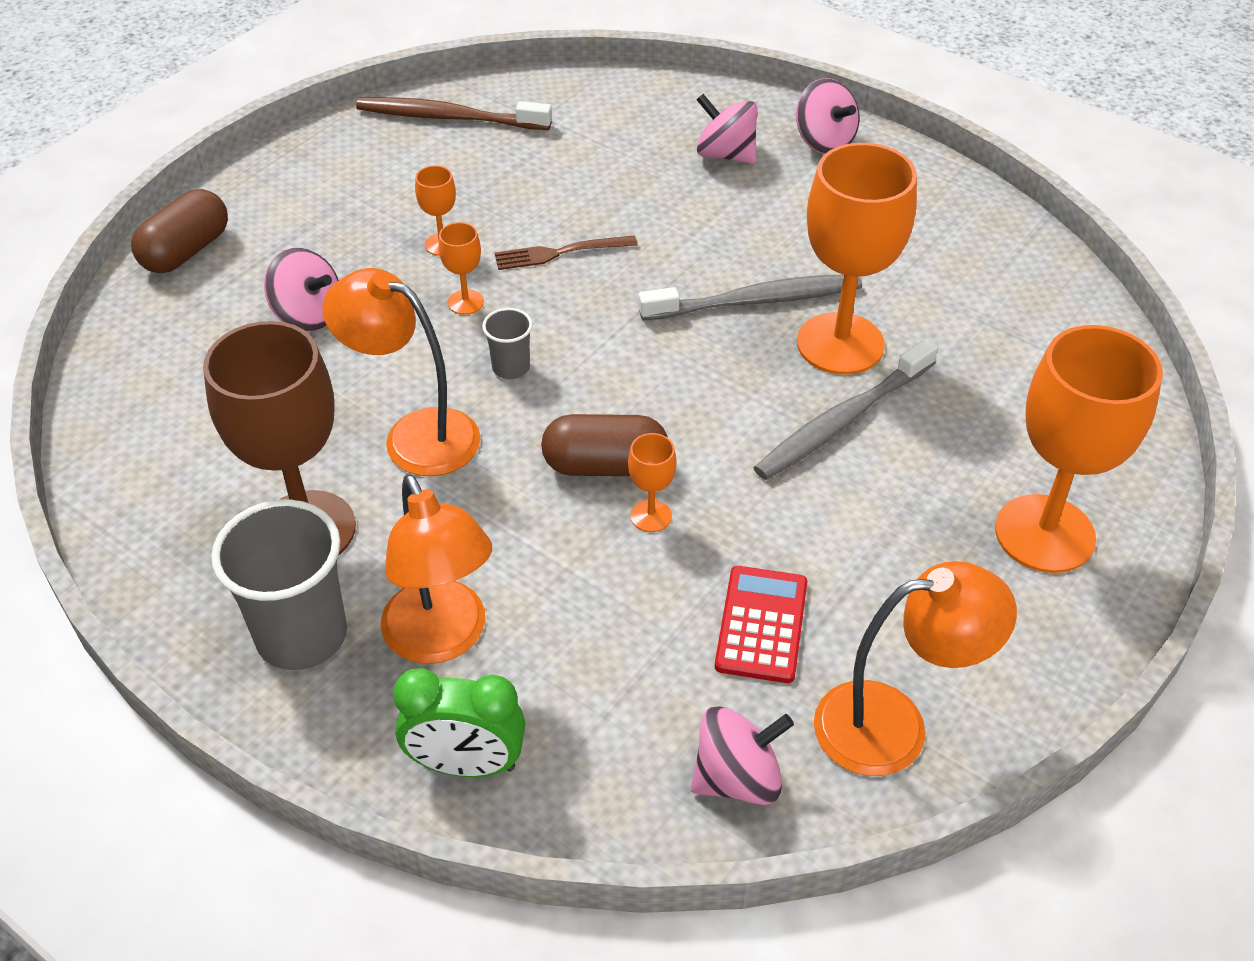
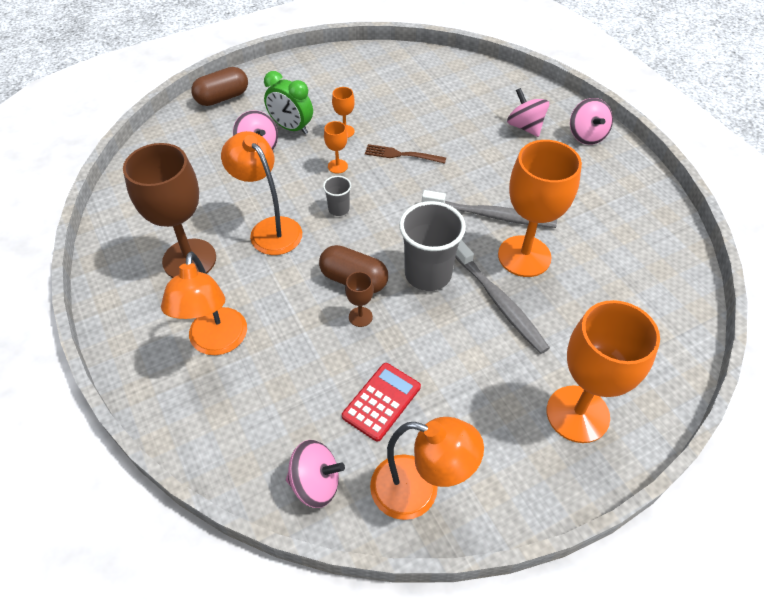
camera: 25 degrees right, 5 degrees up
grey cup [211,499,347,670] -> grey cup moved to [399,201,466,291]
brown toothbrush [356,97,552,130] -> none
green clock [393,668,525,777] -> green clock moved to [264,71,313,134]
orange goblet [628,433,677,532] -> brown goblet [345,272,374,327]
grey toothbrush [753,338,938,480] -> grey toothbrush turned 105 degrees counterclockwise [455,240,550,354]

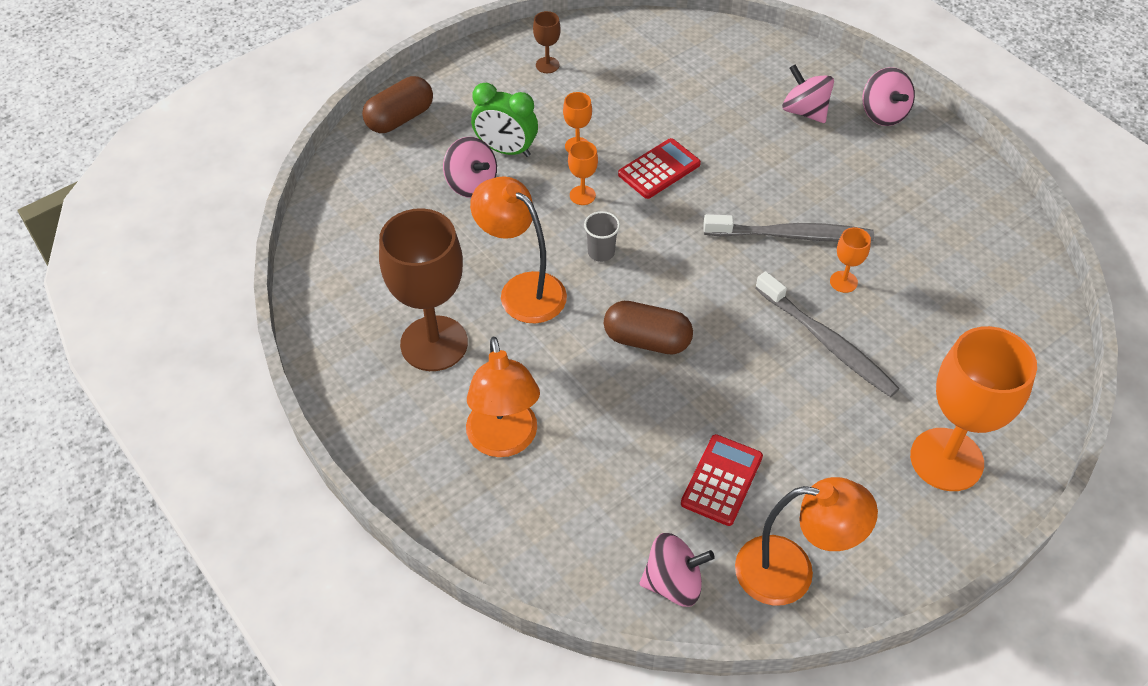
camera: 10 degrees left, 0 degrees up
brown goblet [345,272,374,327] -> brown goblet moved to [533,11,561,73]
brown fork [365,144,446,164] -> red calculator [618,138,701,199]
grey cup [399,201,466,291] -> none
orange goblet [498,140,582,277] -> orange goblet [830,227,871,293], size x0.43

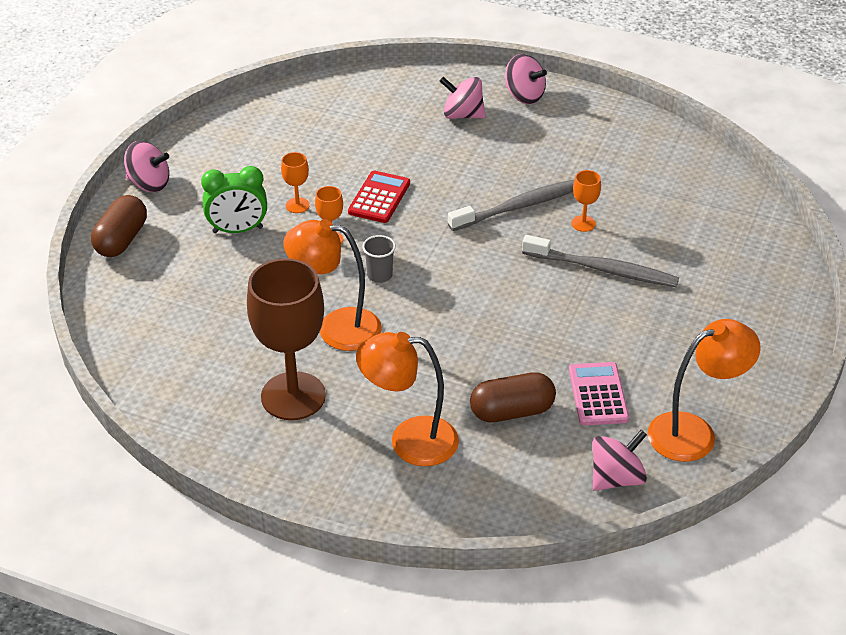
camera: 30 degrees left, 10 degrees down
pink spinning top [443,137,497,198] -> pink spinning top moved to [124,141,169,192]
orange lamp [466,337,540,457] -> orange lamp turned 135 degrees clockwise [356,332,459,466]
brown goblet [533,11,561,73] -> none
brown capsule [604,301,693,355] -> brown capsule moved to [470,372,556,422]
red calculator [681,434,763,526] -> pink calculator [569,362,629,425]
orange goblet [910,326,1037,491] -> none

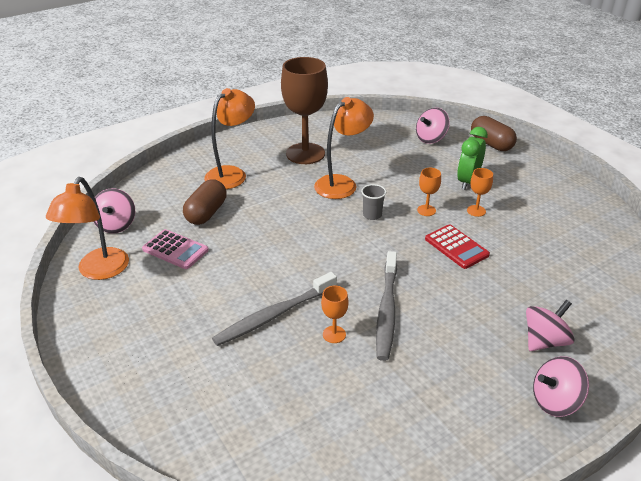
camera: 125 degrees right, 5 degrees down
pink spinning top [124,141,169,192] -> pink spinning top moved to [416,108,450,144]

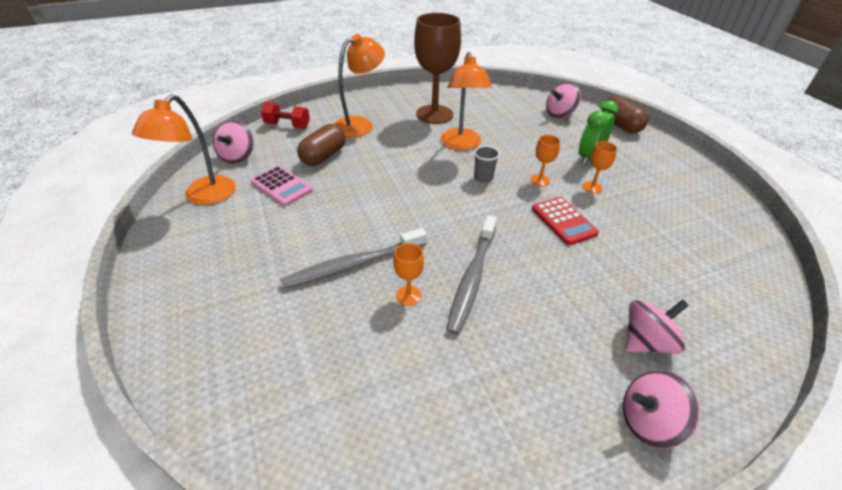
camera: 10 degrees right, 5 degrees up
orange lamp [314,97,374,199] -> orange lamp turned 120 degrees clockwise [441,52,492,151]
none -> red dumbbell [261,102,310,129]

